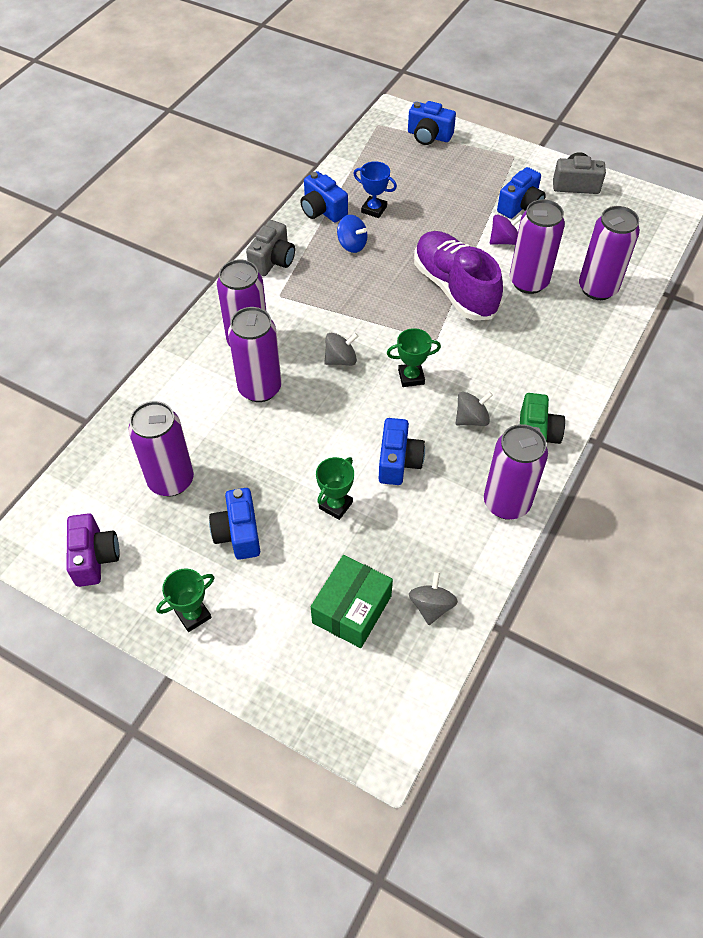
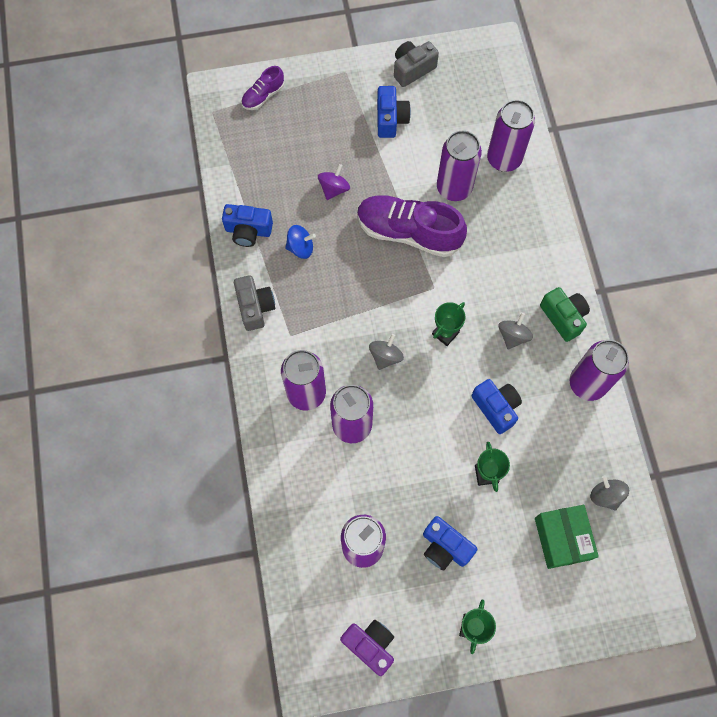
camera: 40 degrees left, 15 degrees up
blue trophy [353,161,397,218] -> none
blue camera [408,101,456,145] -> purple shoe [241,66,285,110]
purple spinning top [490,214,522,245] -> purple spinning top moved to [318,164,350,200]

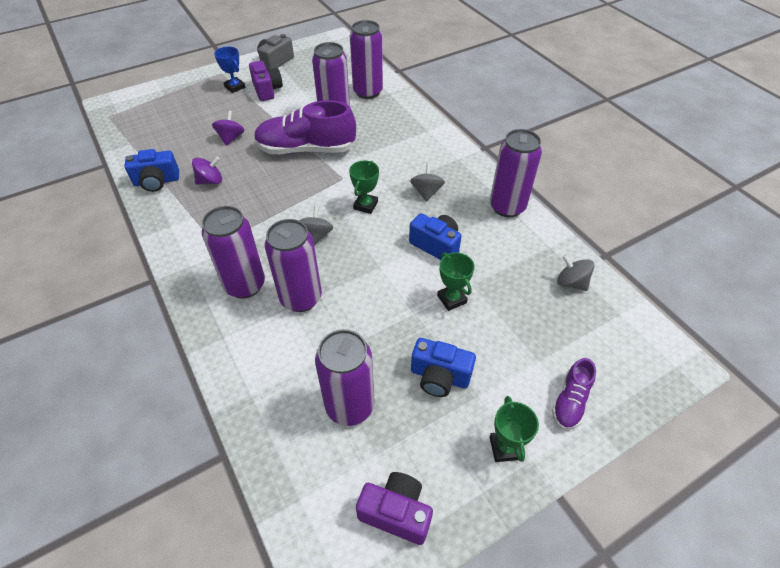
camera: 20 degrees left, 20 degrees down
grey camera [234,275,275,331] -> none
purple shoe [241,66,285,110] -> purple shoe moved to [552,358,596,430]
blue spinning top [285,225,316,259] -> purple spinning top [192,157,222,185]
blue camera [377,86,411,138] -> purple camera [249,61,283,101]
green box [535,505,599,569] -> none
green camera [540,287,590,342] -> none
none -> blue trophy [214,47,245,93]

